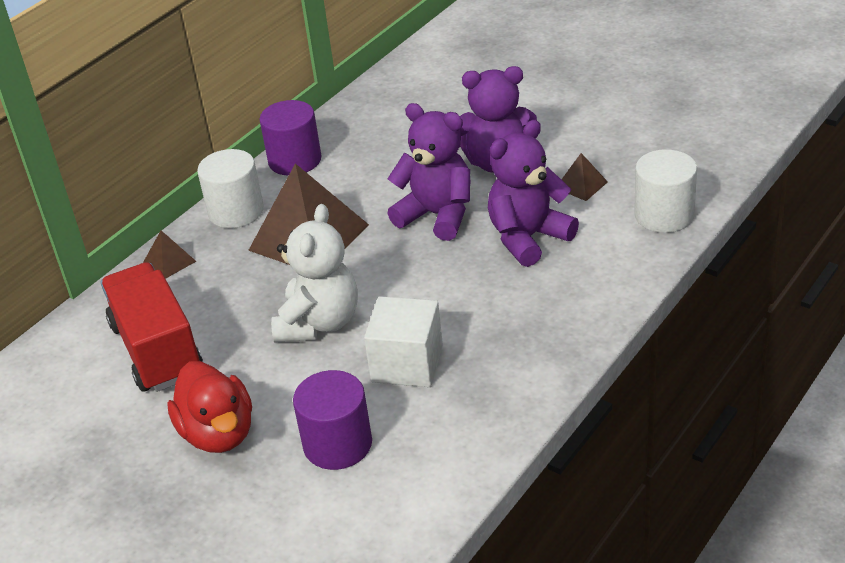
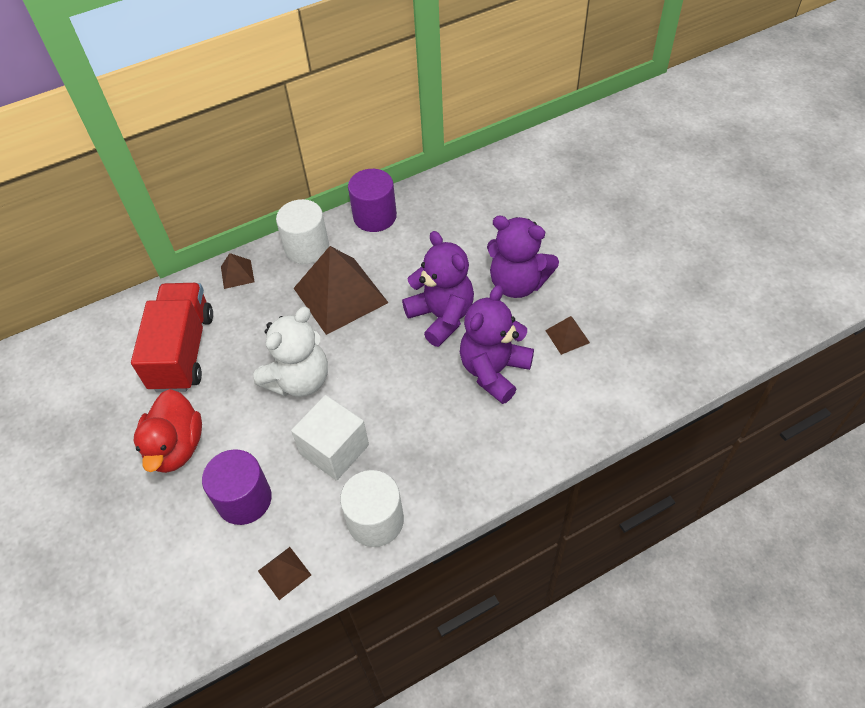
camera: 25 degrees right, 15 degrees up
purple teddy bear [488,120,579,267] -> purple teddy bear turned 45 degrees counterclockwise [460,285,534,404]
white cylinder [634,149,697,233] -> white cylinder moved to [340,470,404,547]
none -> brown pyramid [258,547,311,600]

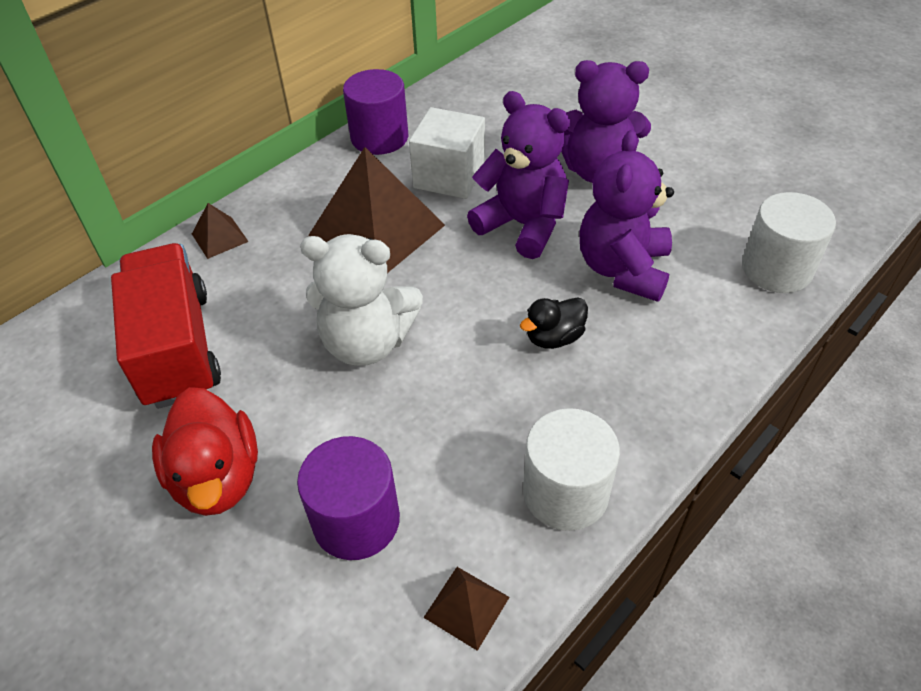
camera: 20 degrees left, 5 degrees down
white teddy bear [253,307,328,397] -> white teddy bear turned 75 degrees clockwise [300,234,423,366]
white cylinder [276,199,329,264] -> white cylinder moved to [742,192,836,293]
white cube [291,395,369,481] -> white cube moved to [409,107,485,199]
brown pyramid [545,316,590,355] -> none
none -> black duck [520,297,588,349]

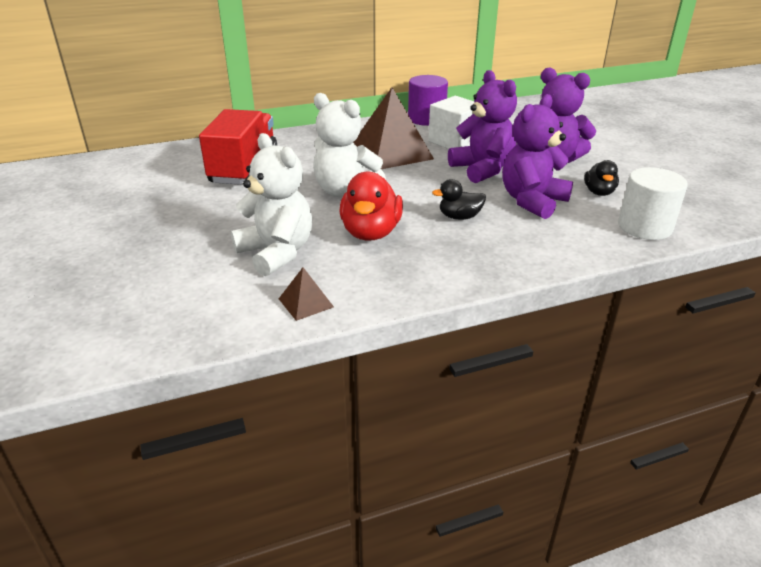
camera: 25 degrees right, 15 degrees down
red duck [152,387,258,516] -> red duck moved to [339,171,403,241]
brown pyramid [192,203,249,259] -> none
purple cylinder [297,436,400,560] -> white teddy bear [231,133,312,276]
white cylinder [523,408,620,531] -> none
none -> black duck [584,160,619,196]

